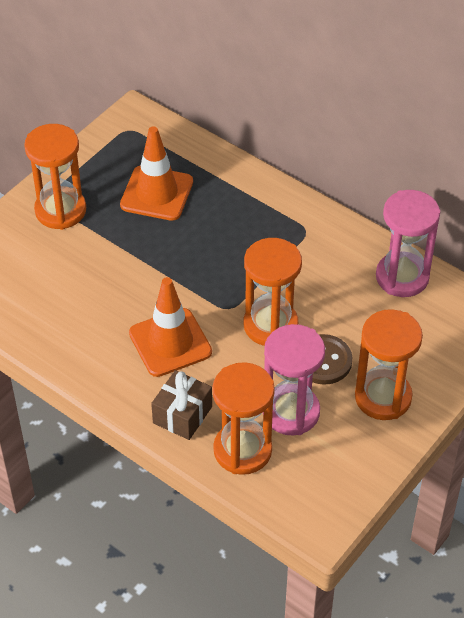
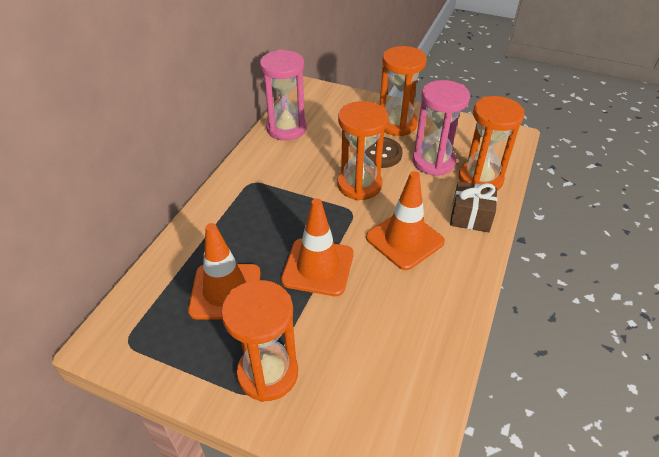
camera: 105 degrees left, 5 degrees down
none -> orange traffic cone [281,198,354,296]

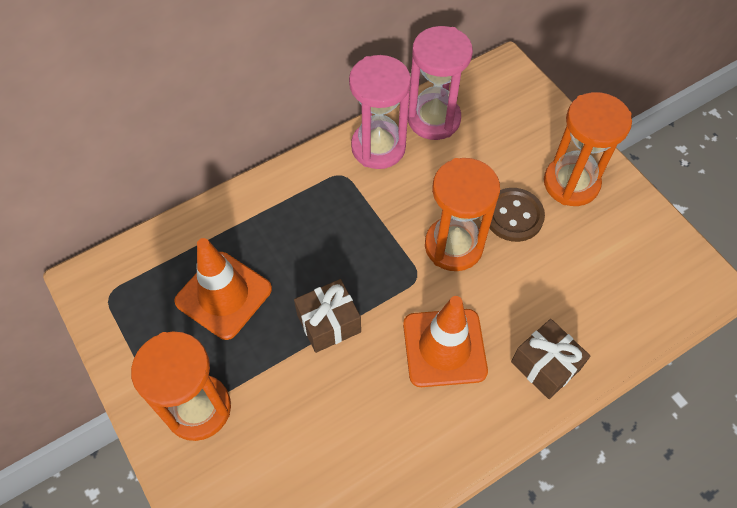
camera: 35 degrees right, 15 degrees up
orange traffic cone [281,198,354,296] -> brown gift [294,279,361,353]
pink hourglass [413,80,470,176] -> pink hourglass moved to [349,55,411,169]
orange hourglass [459,96,525,191] -> none

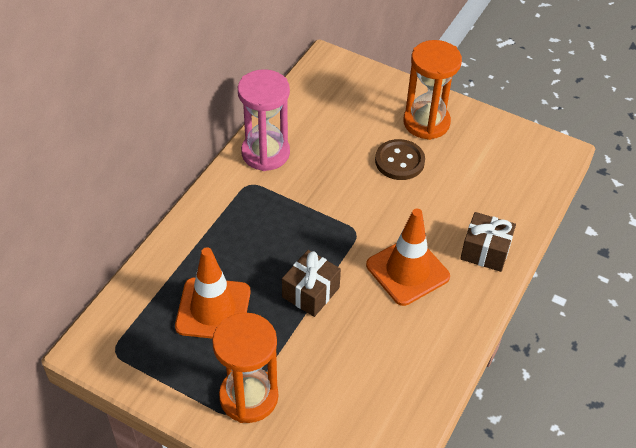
camera: 30 degrees left, 10 degrees down
pink hourglass [408,26,473,140] -> none
orange hourglass [425,158,500,271] -> none

